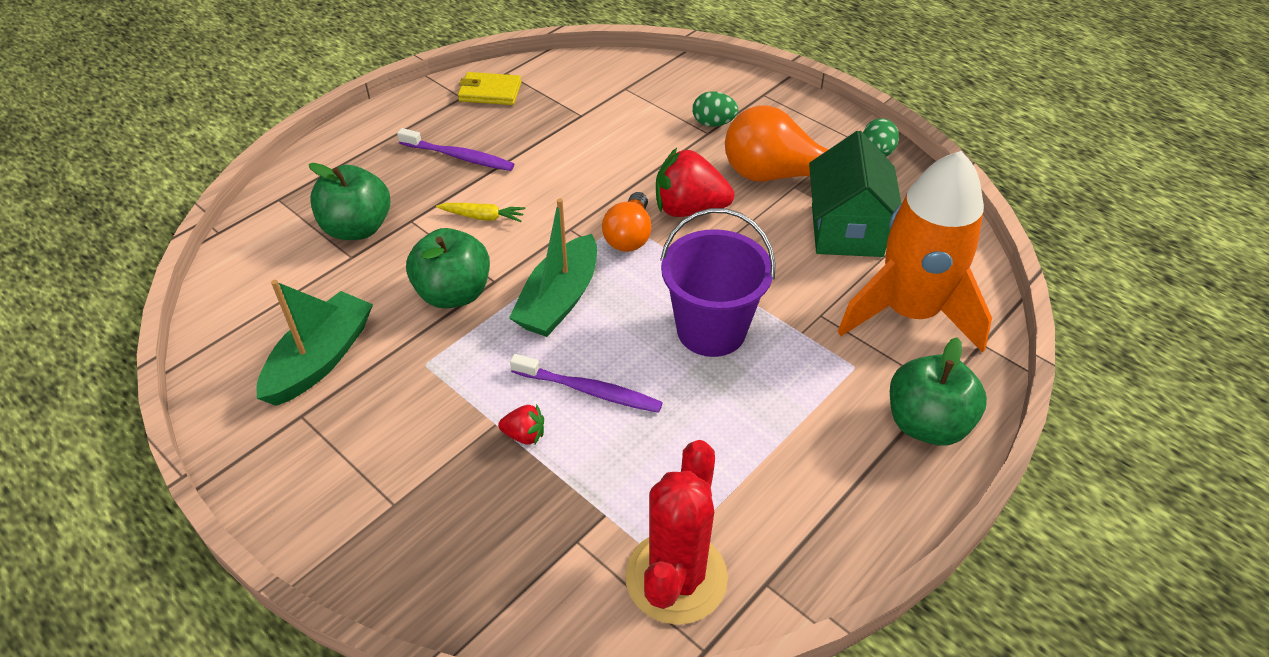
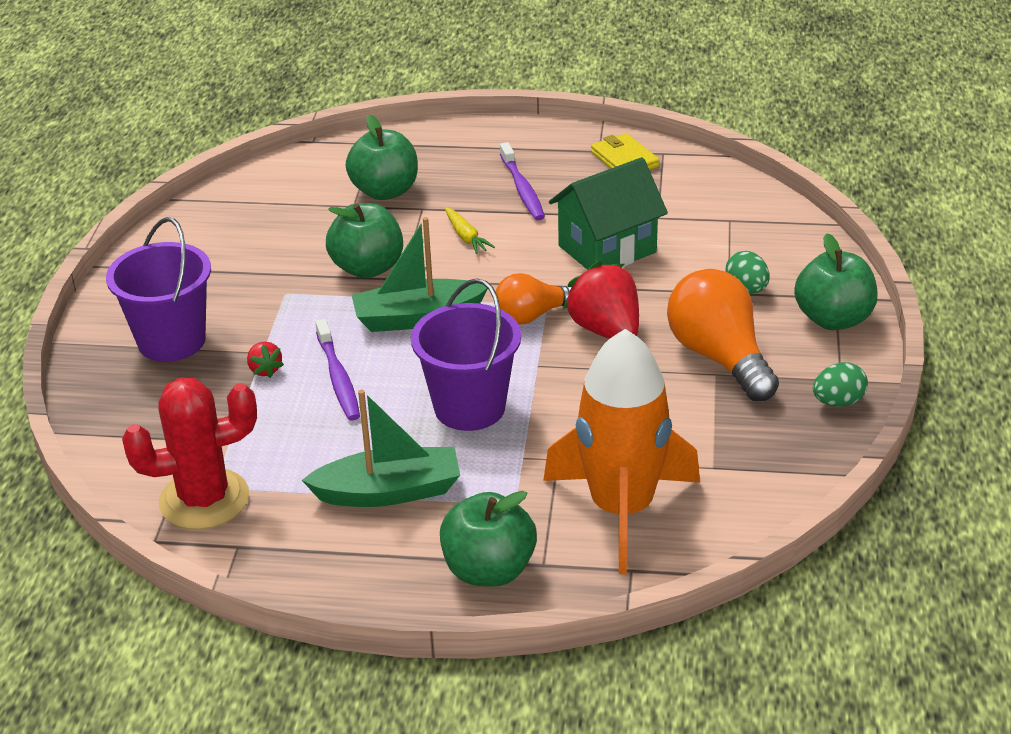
camera: 55 degrees right, 10 degrees down
green boat [256,280,373,406] -> green boat moved to [302,389,460,507]
green house [809,131,902,257] -> green house moved to [549,157,668,270]
none -> purple bucket [106,217,211,362]
none -> green apple [794,233,878,330]

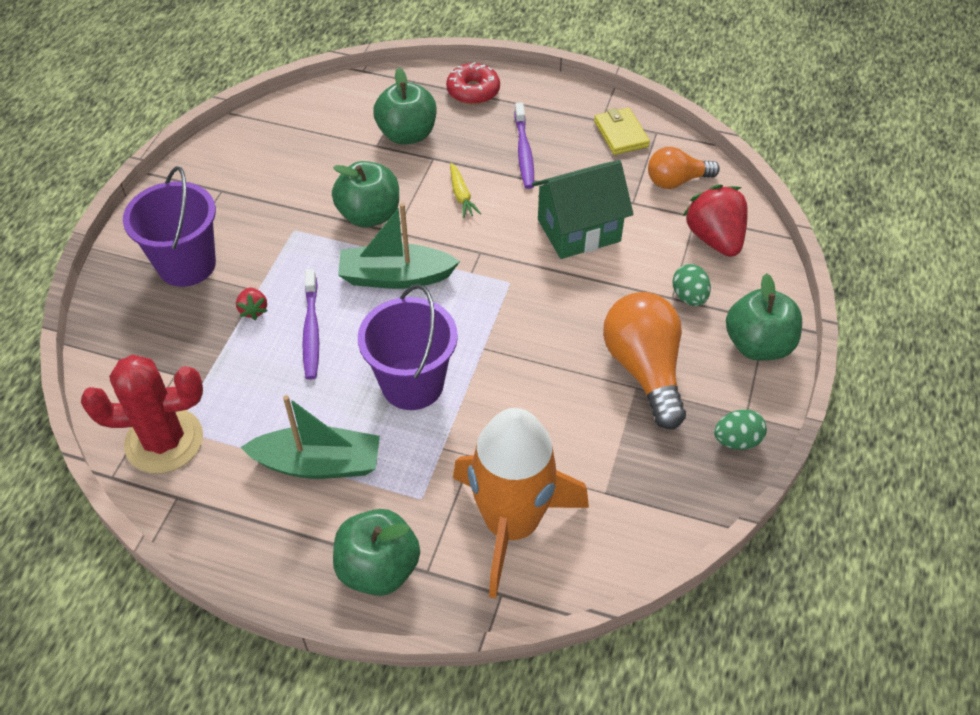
camera: 10 degrees right, 15 degrees up
orange light bulb [495,273,571,324] -> orange light bulb moved to [648,147,720,189]
red strawberry [563,261,639,339] -> red strawberry moved to [683,184,748,257]
none -> red donut [446,62,500,105]

